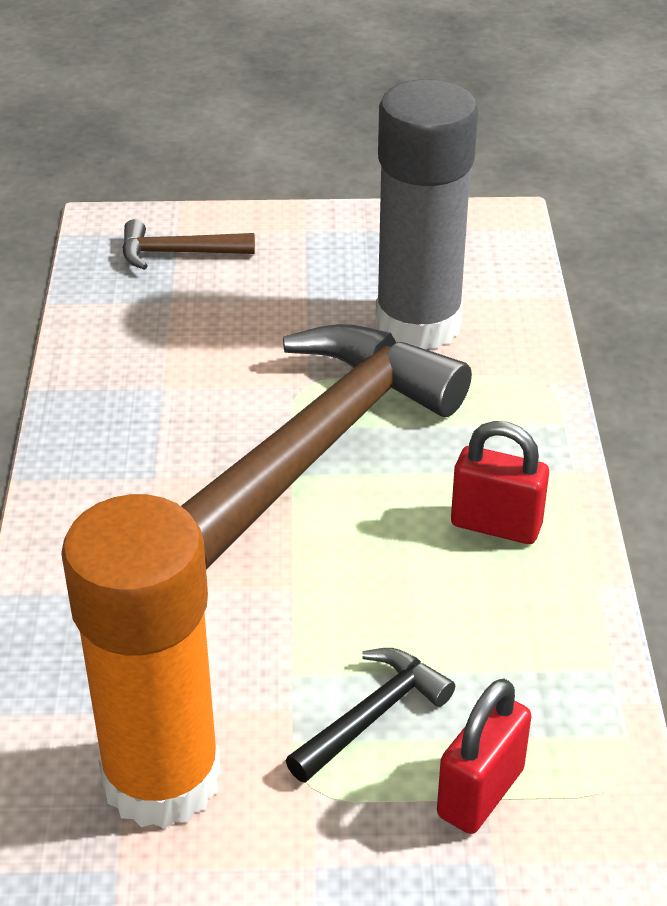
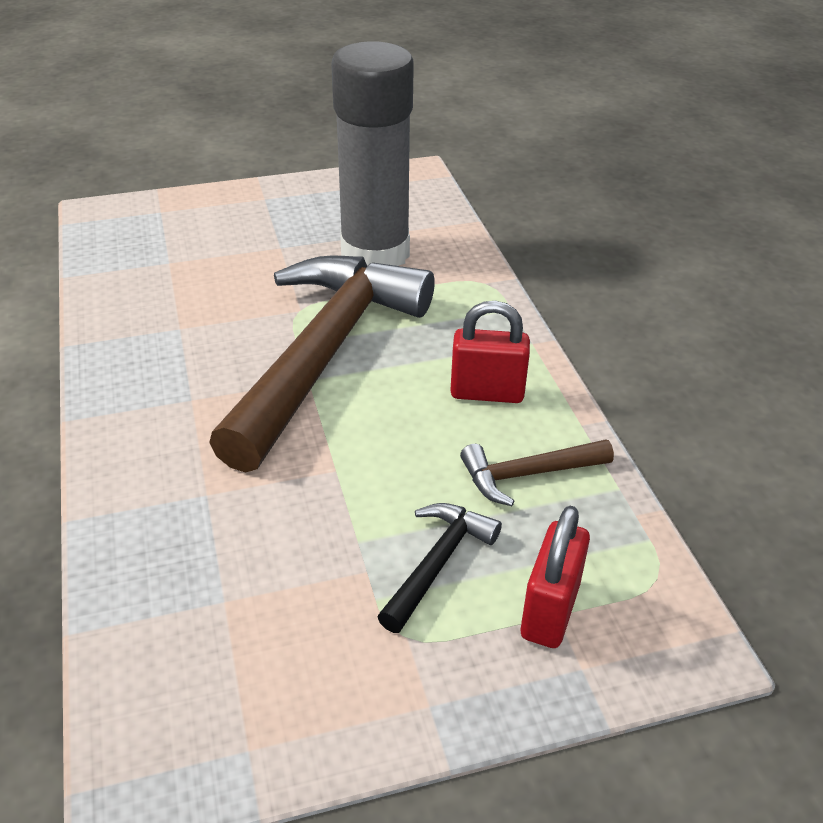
camera: 15 degrees left, 0 degrees up
orange glue stick [61,494,221,829] -> none
brown hammer [122,219,255,270] -> brown hammer moved to [460,439,614,506]

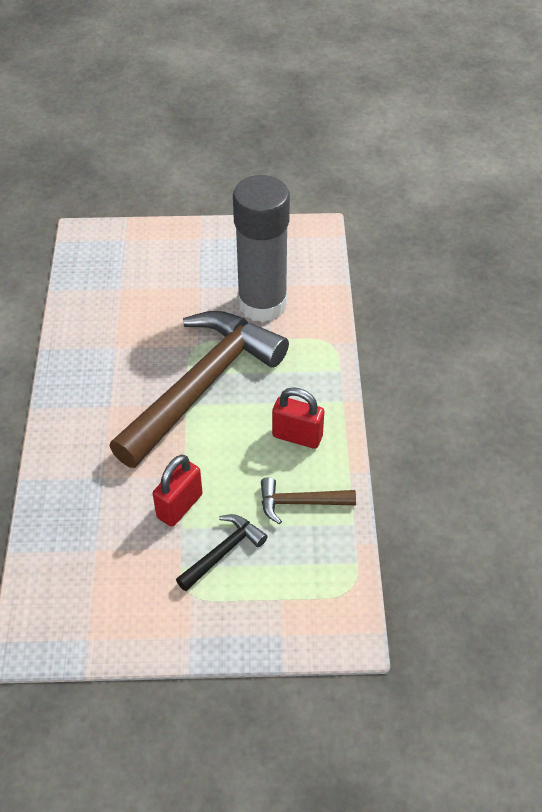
camera: 15 degrees right, 10 degrees up
red padlock [521,506,590,648] -> red padlock moved to [153,455,203,527]

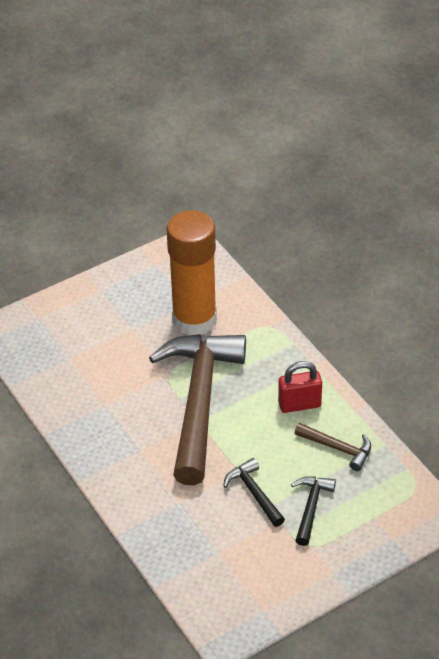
camera: 30 degrees left, 5 degrees down
red padlock [153,455,203,527] -> black hammer [223,458,285,527]
grey glue stick [233,175,290,322] -> orange glue stick [167,210,217,336]
brown hammer [261,477,356,524] -> brown hammer turned 120 degrees counterclockwise [295,423,371,471]

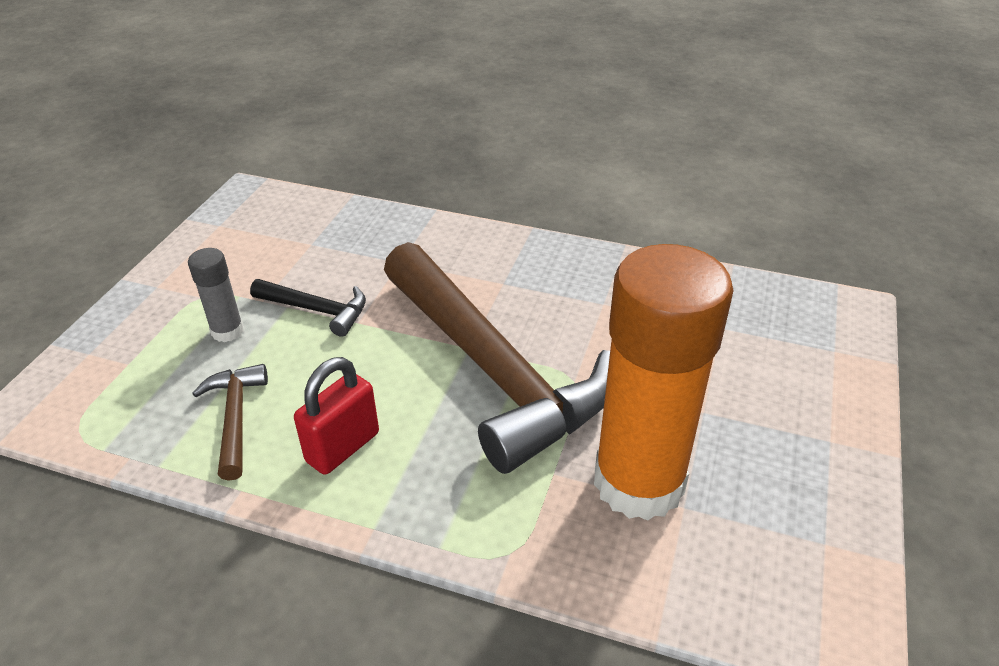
camera: 140 degrees right, 5 degrees down
black hammer [291,476,336,546] -> grey glue stick [188,248,244,342]
brown hammer [295,423,371,471] -> brown hammer turned 90 degrees clockwise [192,364,268,481]

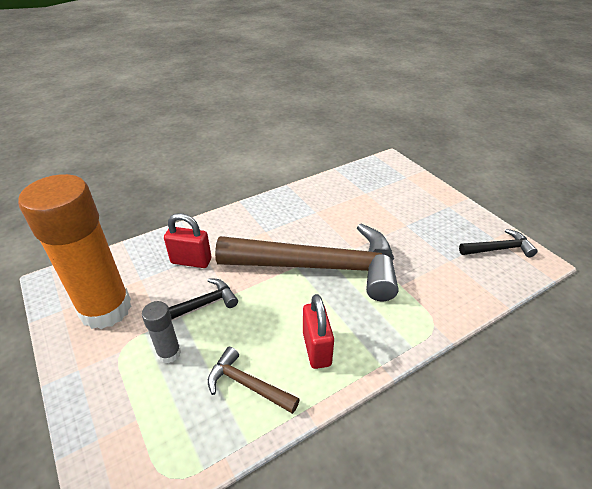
camera: 50 degrees left, 0 degrees up
orange glue stick [594,244,734,521] -> orange glue stick moved to [18,174,132,329]
none -> red padlock [164,213,212,268]
none -> black hammer [459,229,538,257]

